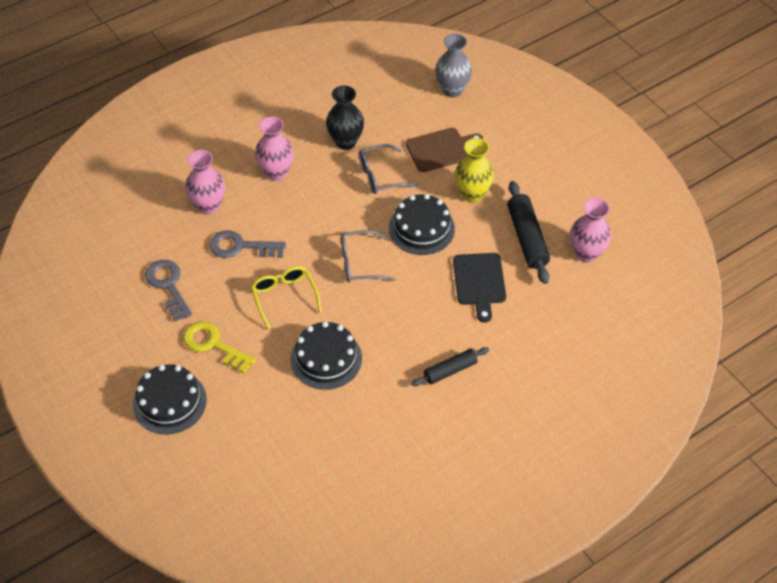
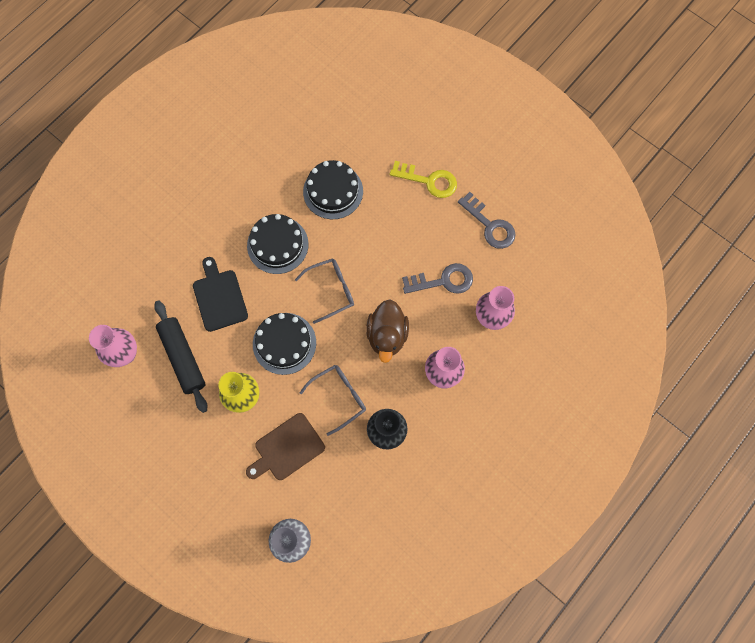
camera: 165 degrees right, 20 degrees up
black cake [133,364,207,435] -> black cake moved to [247,214,308,274]
yellow glasses [251,266,322,330] -> none
black rolling pin [411,347,489,386] -> none
none -> brown duck [366,299,409,363]

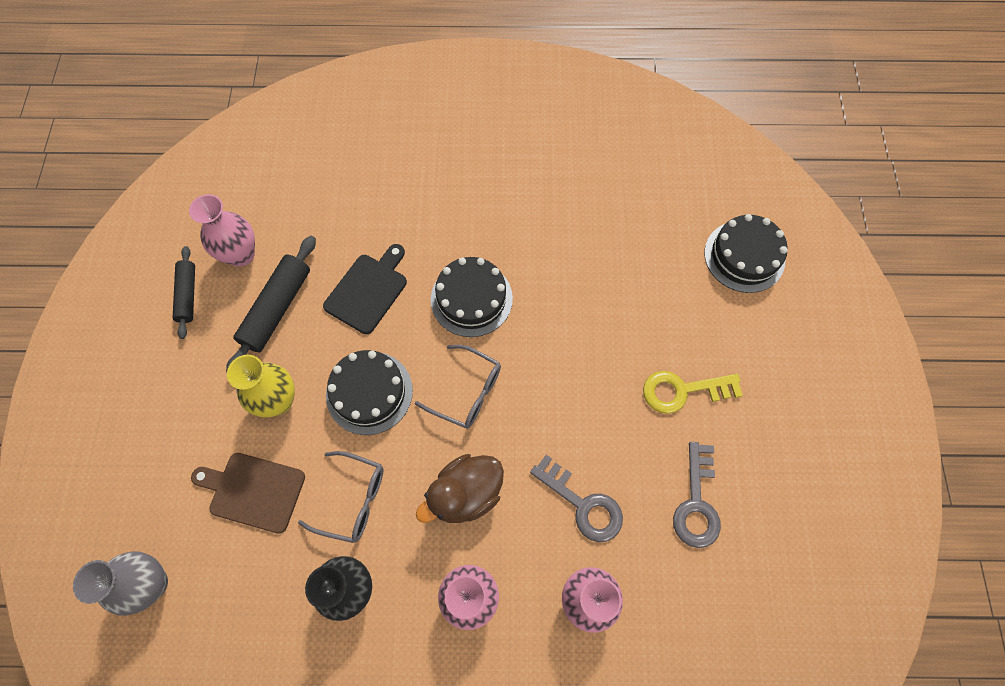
camera: 50 degrees right, 5 degrees down
black cake [303,160,363,219] -> black cake moved to [704,214,788,293]
yellow key [390,161,457,198] -> yellow key turned 105 degrees clockwise [643,371,743,414]
none -> black rolling pin [173,246,195,339]

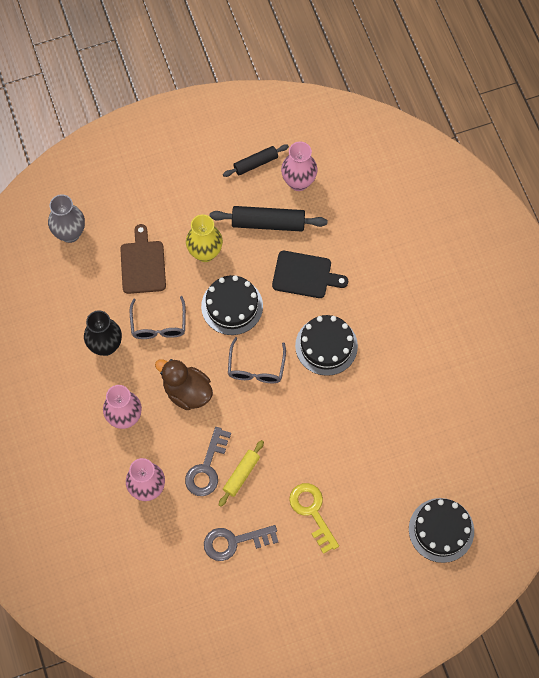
camera: 70 degrees right, 0 degrees up
none -> yellow rolling pin [219,440,264,507]

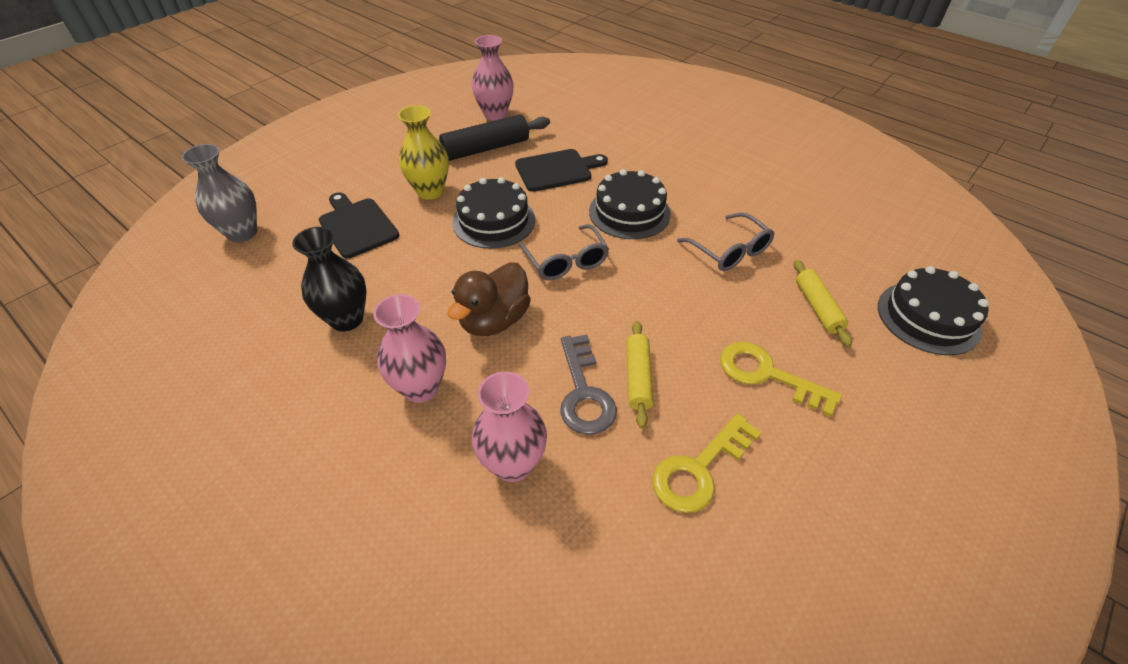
camera: 30 degrees left, 20 degrees down
brown cutting board [120,224,166,294] -> black cutting board [319,192,399,258]
grey glasses [130,296,186,339] -> grey glasses moved to [677,212,775,271]
brown duck [155,359,213,410] -> brown duck turned 60 degrees counterclockwise [448,262,531,336]
grey key [204,525,278,561] -> yellow key [652,413,762,513]
black rolling pin [223,144,289,177] -> none
none -> yellow rolling pin [794,260,852,347]

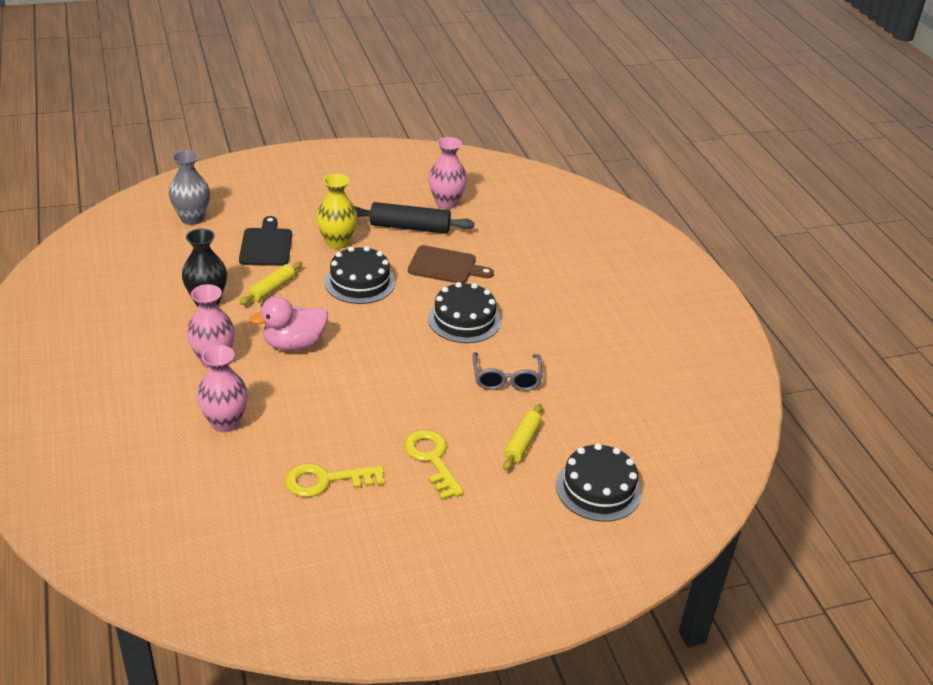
camera: 30 degrees right, 10 degrees down
brown duck [448,262,531,336] -> pink duck [250,296,328,351]
black cutting board [515,149,608,192] -> brown cutting board [408,245,494,283]
grey glasses [518,224,609,280] -> none
grey key [560,335,617,435] -> none
yellow rolling pin [626,321,653,428] -> yellow rolling pin moved to [240,262,302,305]

